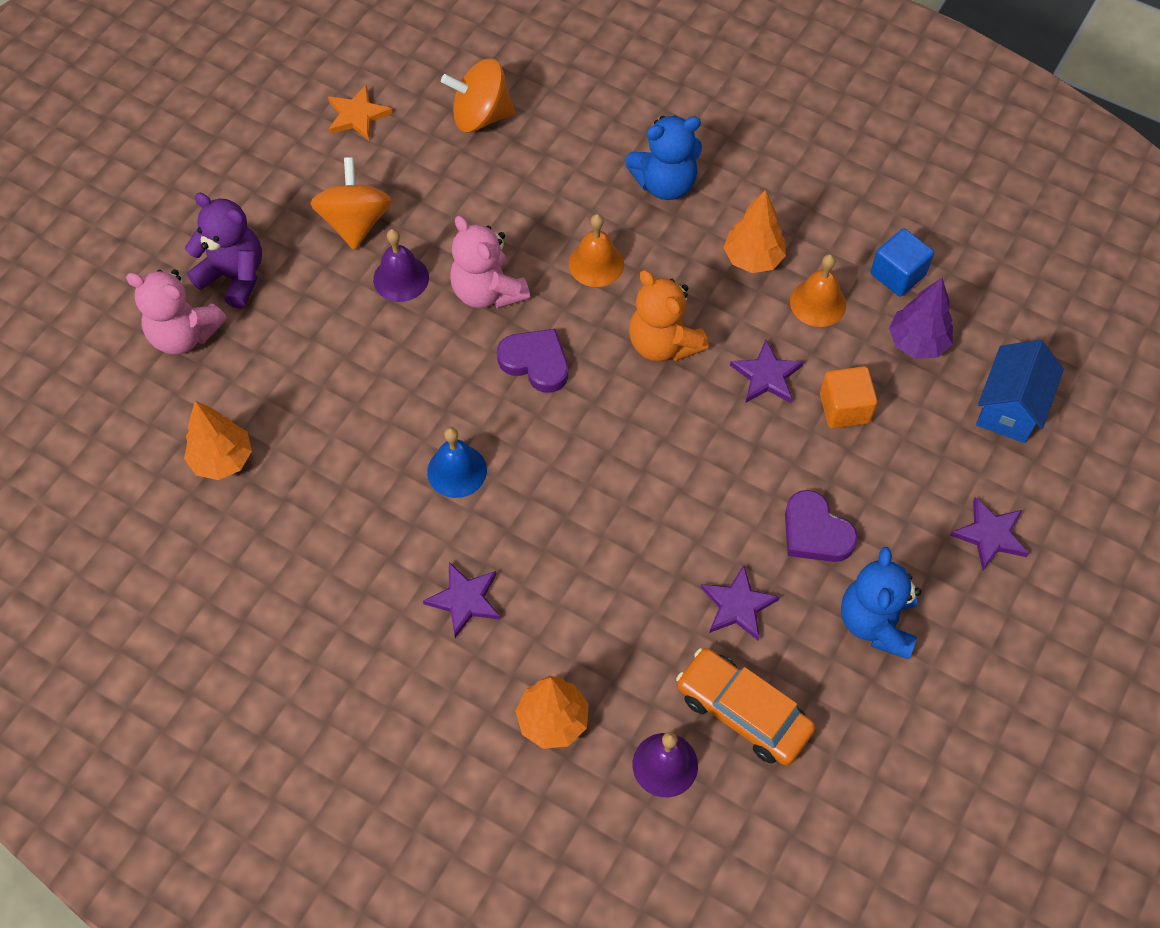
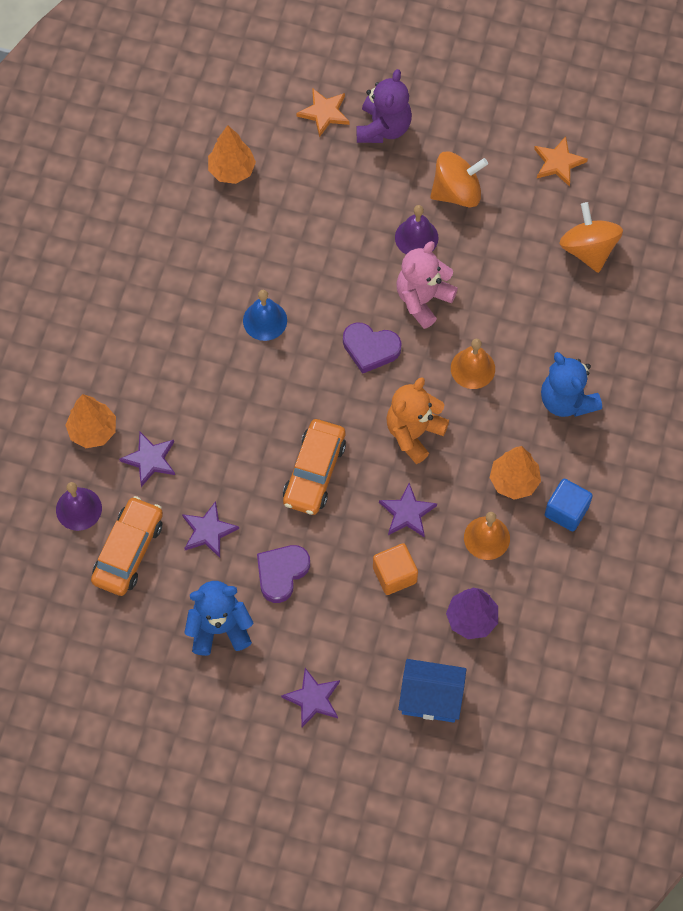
camera: 75 degrees right, 5 degrees up
pink teddy bear [126,270,227,355] -> orange star [296,88,350,137]
purple star [423,562,501,638] -> purple star moved to [119,432,175,487]
purple heart [497,329,568,393] -> purple heart turned 90 degrees clockwise [343,322,402,374]
blue cube [871,228,934,296] -> blue cube moved to [545,479,593,531]
none -> orange car [283,419,346,515]

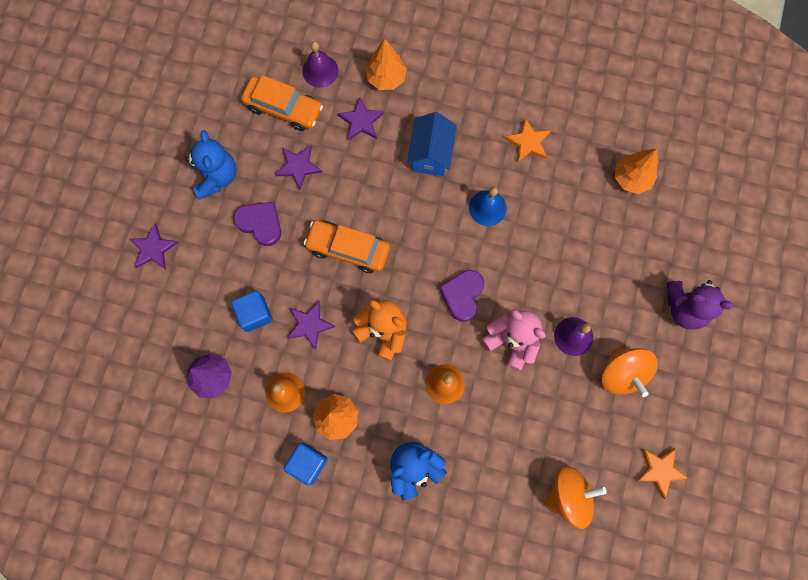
camera: 90 degrees right, 10 degrees up
orange star [296,88,350,137] -> orange star moved to [504,118,551,162]
orange cube [373,543,418,595] -> blue cube [231,291,273,332]
blue house [398,659,466,723] -> blue house moved to [407,112,457,176]

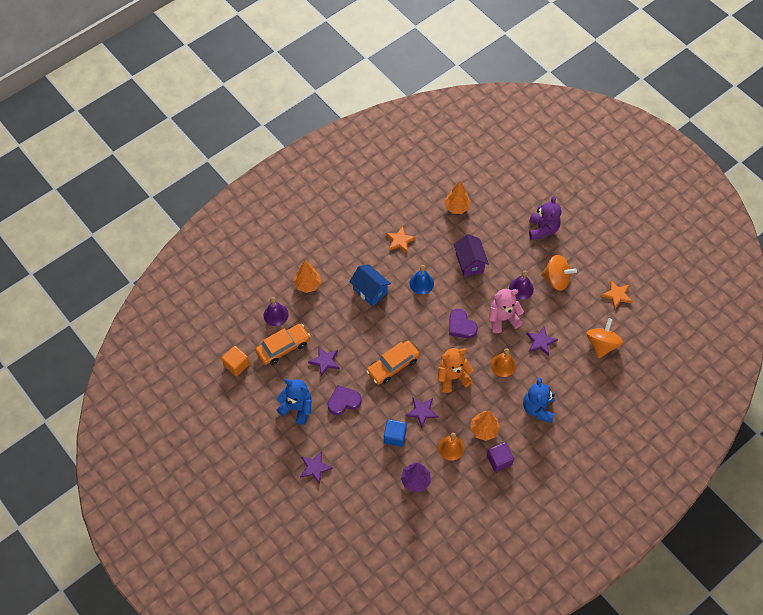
camera: 55 degrees left, 15 degrees down
blue cube [283,443,328,486] -> purple cube [487,442,514,472]
purple star [337,98,384,140] -> purple star moved to [526,326,558,356]
purple teddy bear [667,280,734,330] -> purple teddy bear turned 45 degrees counterclockwise [529,196,561,240]
none -> orange cube [222,346,249,376]
none -> purple house [454,234,489,277]

